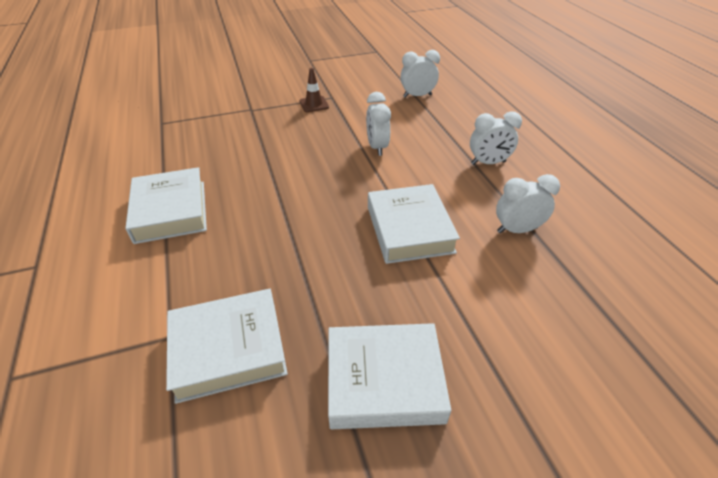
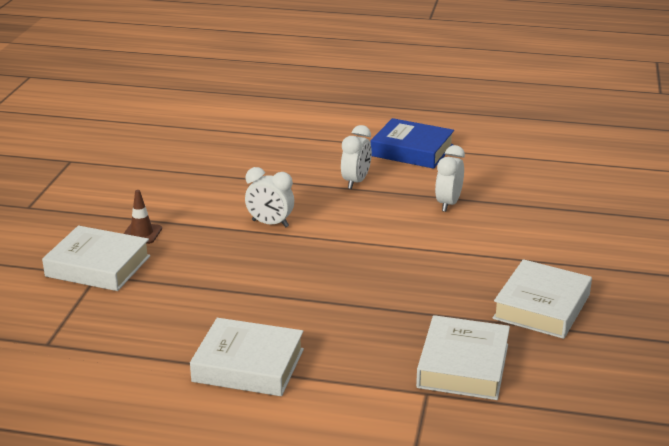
camera: 60 degrees left, 15 degrees down
white book [368,184,460,264] -> white book moved to [42,226,150,291]
white clock [400,50,440,98] -> none
none -> blue book [371,118,454,169]

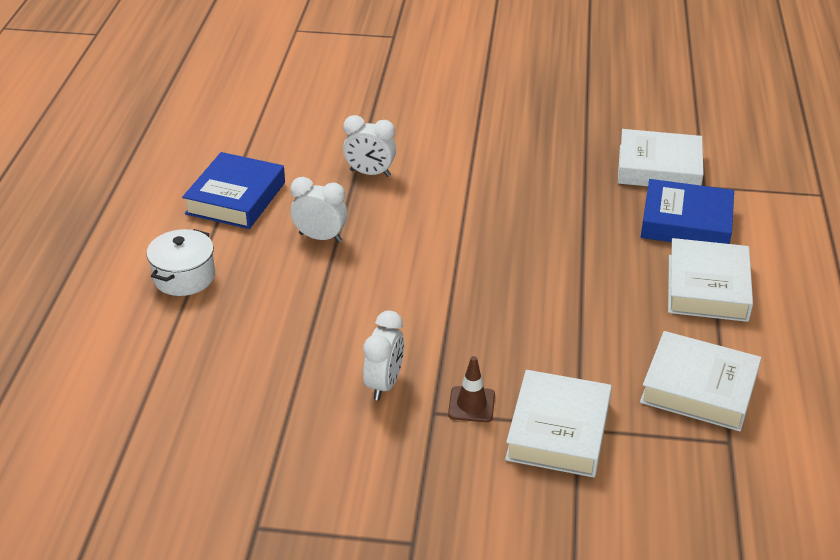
camera: 95 degrees left, 10 degrees up
white clock [245,167,294,228] -> white clock moved to [363,311,404,400]
white book [492,259,592,339] -> white book moved to [640,331,761,431]
none -> white pot [146,229,215,296]
none -> blue book [641,179,734,244]

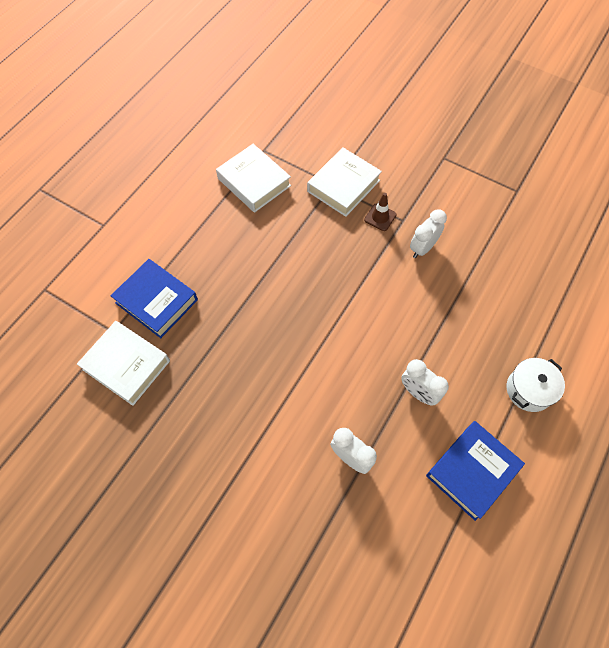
camera: 155 degrees left, 25 degrees up
white book [668,238,753,322] -> none

